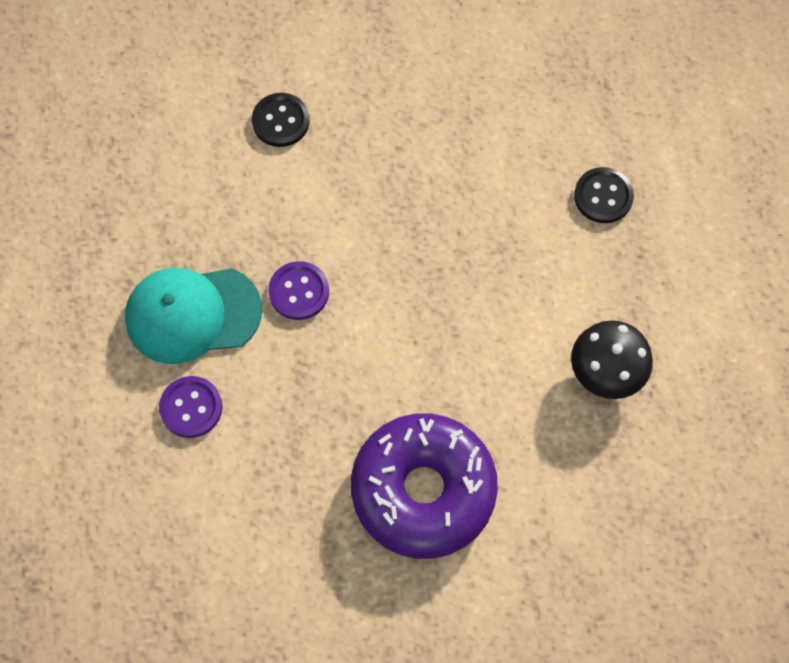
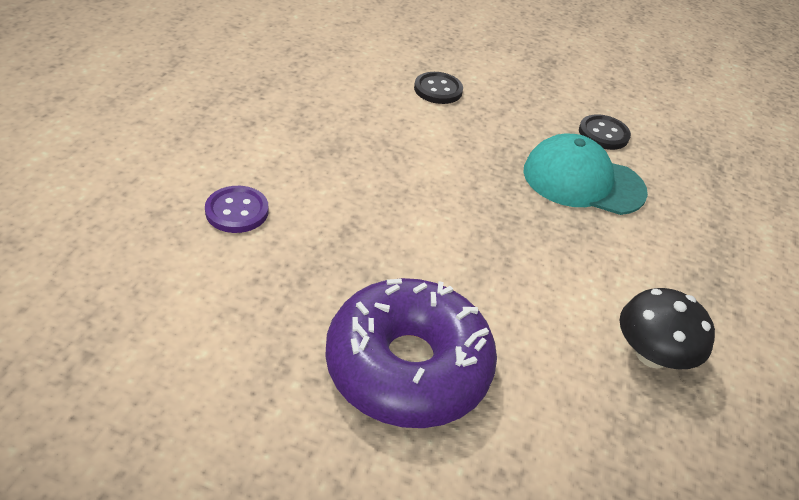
camera: 20 degrees right, 25 degrees down
turquoise cap [125,268,262,364] -> turquoise cap moved to [523,134,648,215]
purple button [268,261,329,320] -> none
black button [574,167,634,223] -> black button moved to [579,114,631,150]

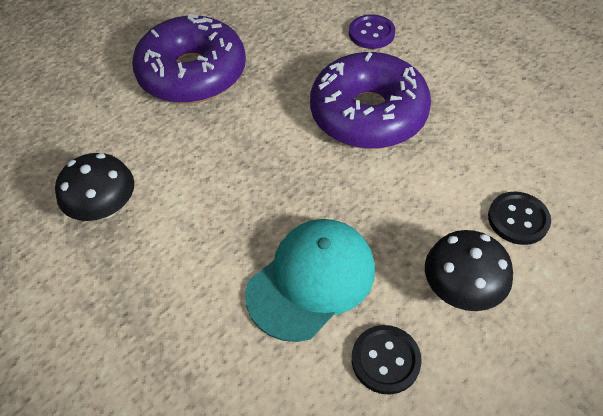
camera: 125 degrees right, 10 degrees up
none -> purple donut [310,52,431,149]
none -> black mushroom [425,230,513,311]

